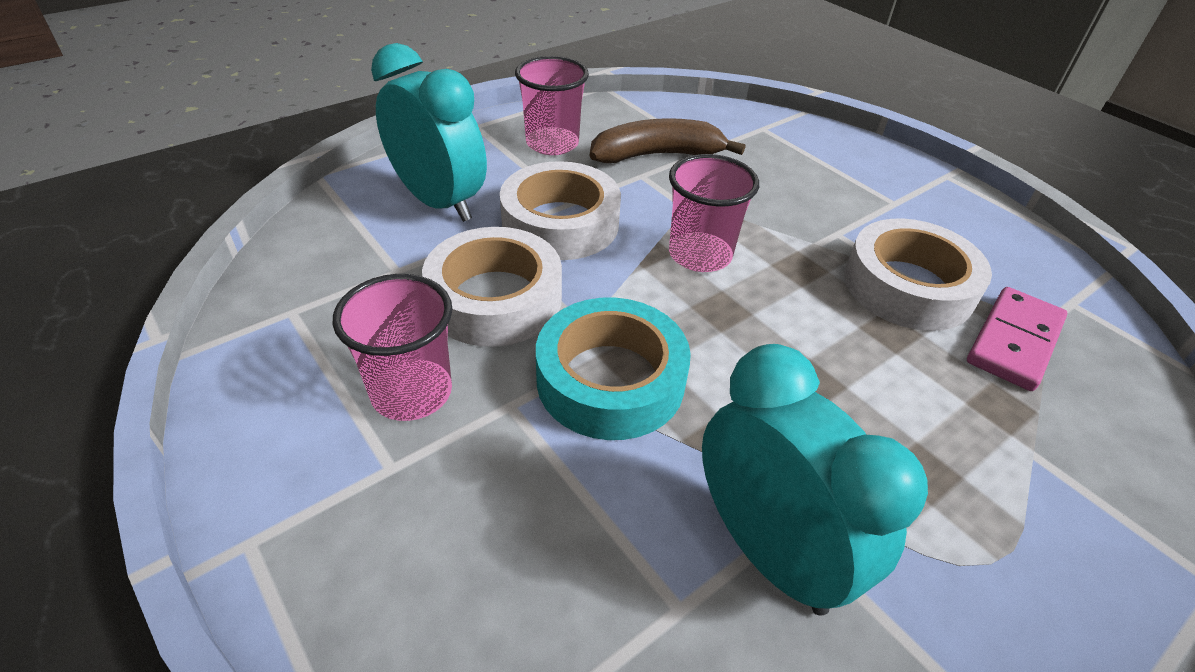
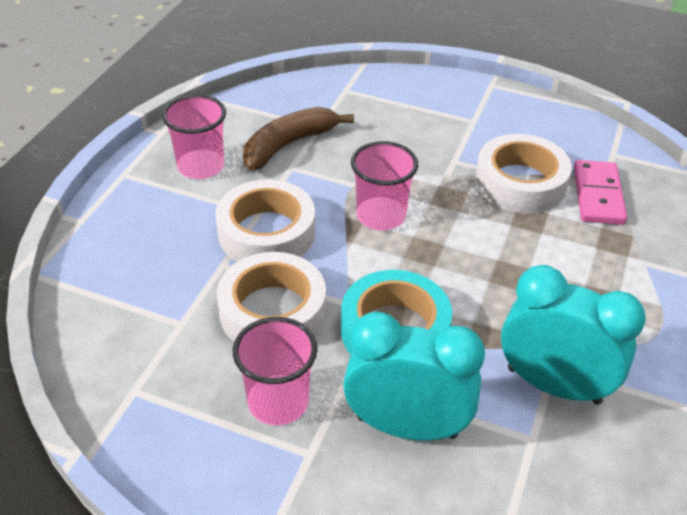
camera: 30 degrees left, 0 degrees up
turquoise clock [371,43,487,222] -> turquoise clock moved to [343,311,485,441]

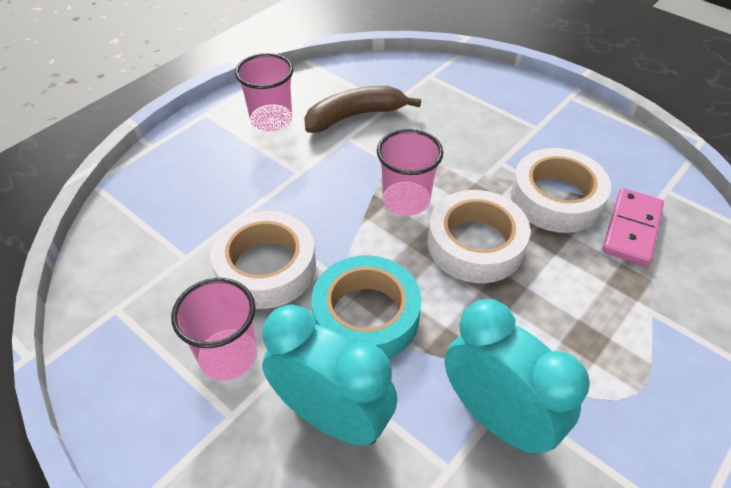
camera: 20 degrees right, 5 degrees up
white tape [216,179,315,262] -> white tape moved to [428,190,530,283]

